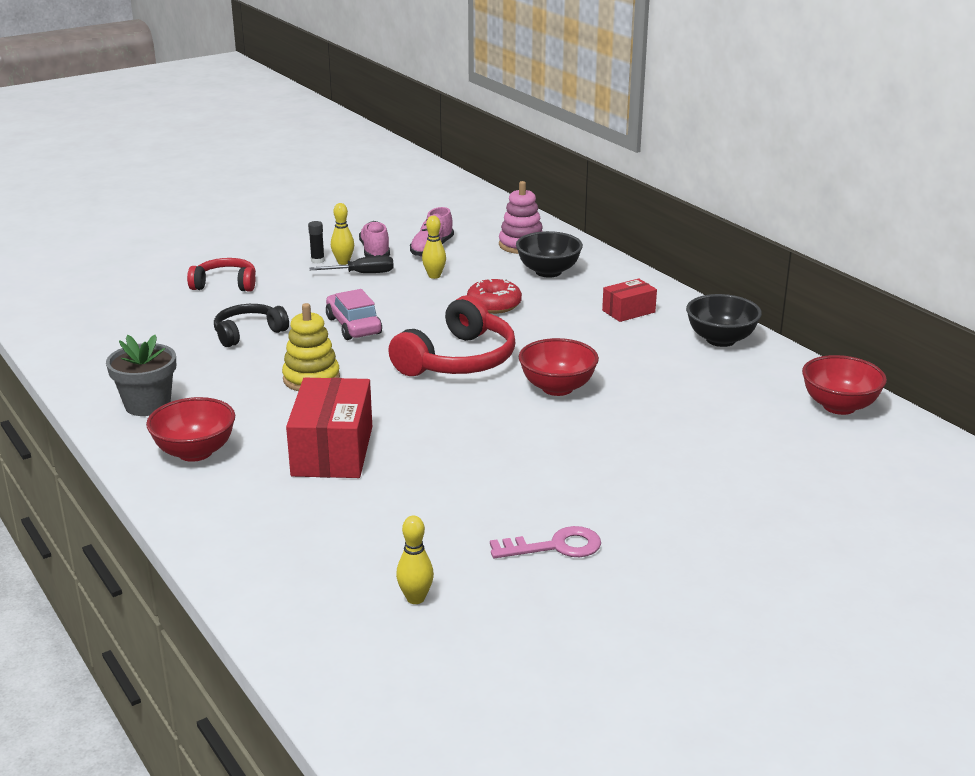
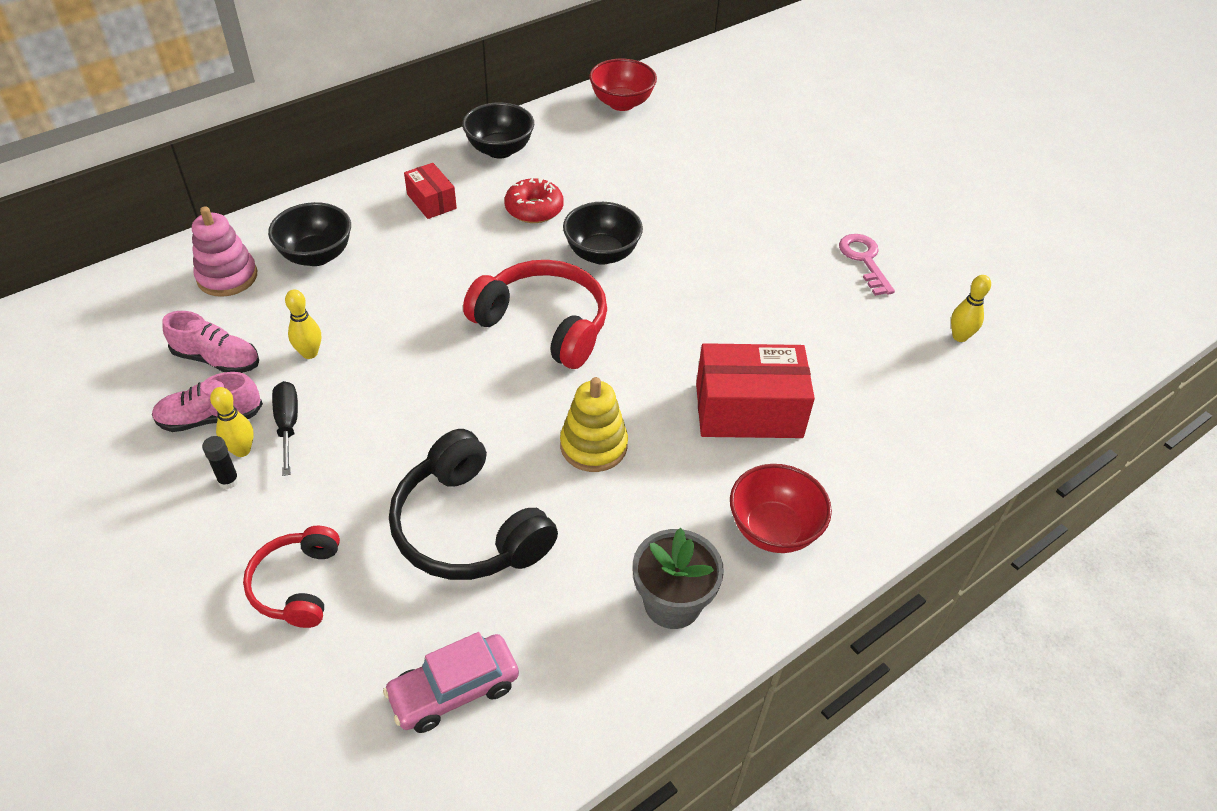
camera: 95 degrees left, 20 degrees up
black headphones [214,304,289,347] -> black headphones [389,429,558,580], size x1.65
pink car [326,289,382,340] -> pink car moved to [383,632,519,733]
red donut [467,279,522,314] -> red donut moved to [504,178,563,223]
red bowl [519,338,599,396] -> black bowl [563,202,643,265]

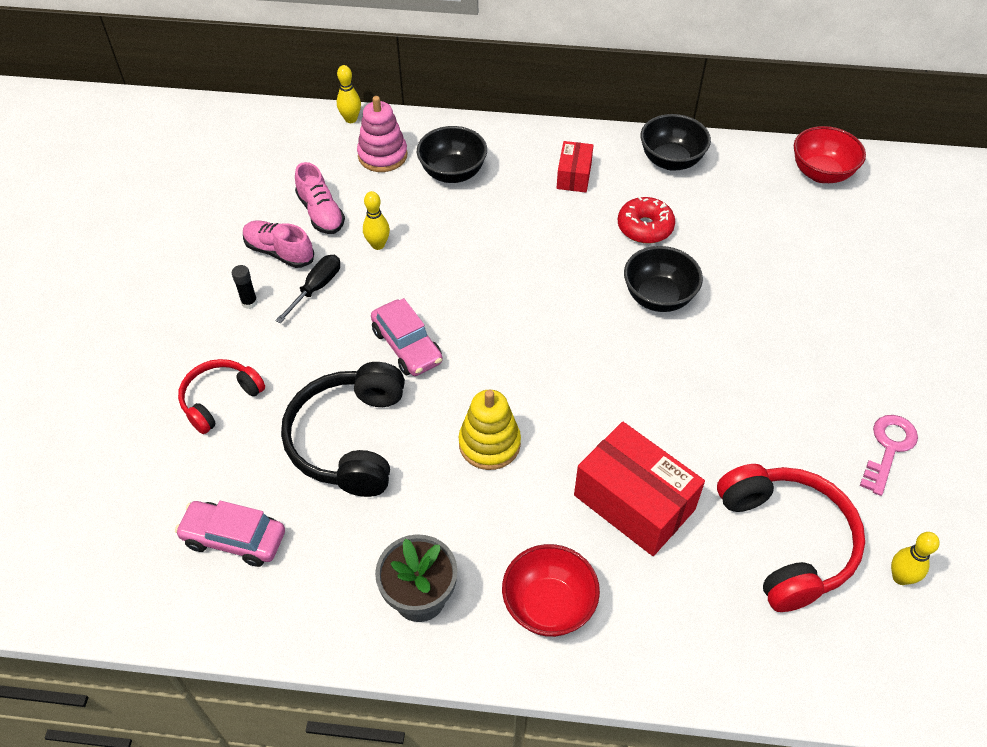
camera: 45 degrees right, 5 degrees up
yellow bowling pin [210,387,254,457] -> yellow bowling pin moved to [337,65,361,123]
red headphones [463,260,607,369] -> red headphones moved to [717,464,865,612]
none -> pink car [371,298,443,376]

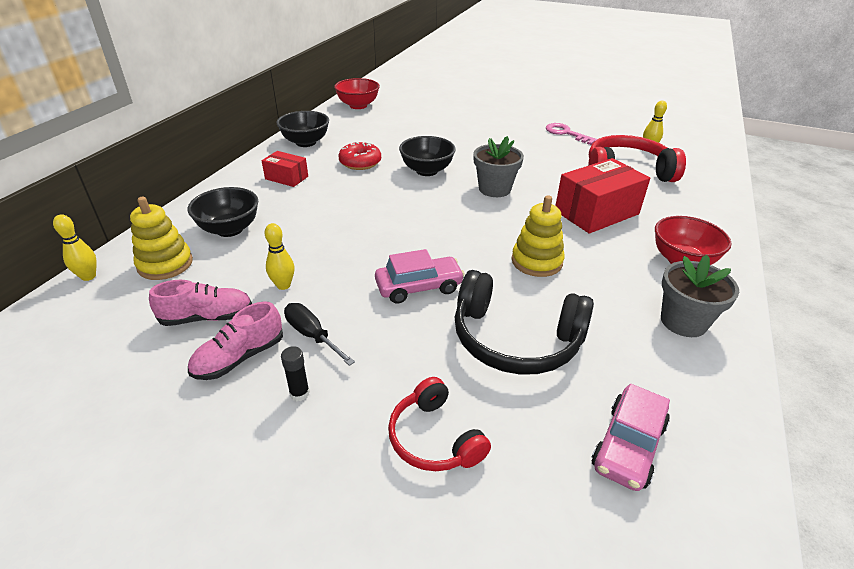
camera: 75 degrees left, 15 degrees down
pink stacking toy [357,96,408,172] -> yellow stacking toy [130,197,193,280]
none -> grey flower pot [473,136,524,197]

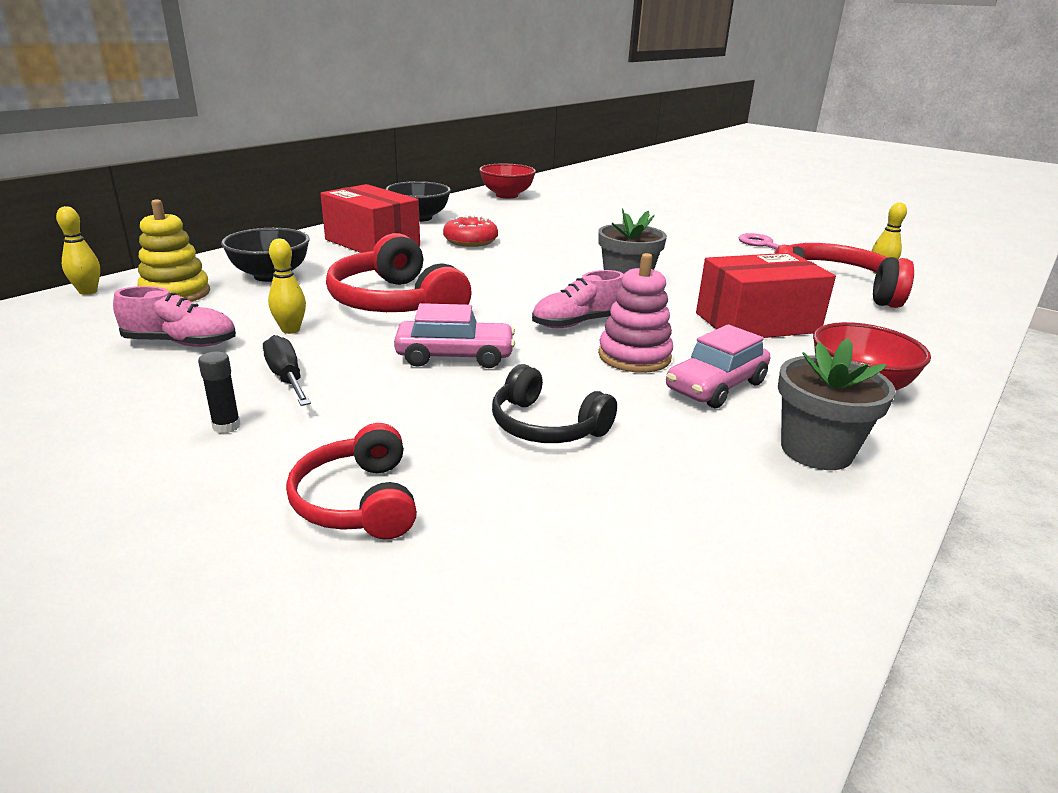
camera: 15 degrees right, 10 degrees down
pink shoe [188,301,283,380] -> pink shoe moved to [532,270,623,328]
red box [262,151,308,187] -> red box [320,184,420,253], size x1.83
black bowl [399,136,456,176] -> none
black headphones [454,270,594,375] -> black headphones [492,364,617,443], size x0.61
yellow stacking toy [512,195,565,277] -> pink stacking toy [598,253,673,373]
pink car [592,384,670,491] -> pink car moved to [666,324,770,408]
none -> red headphones [326,233,472,312]

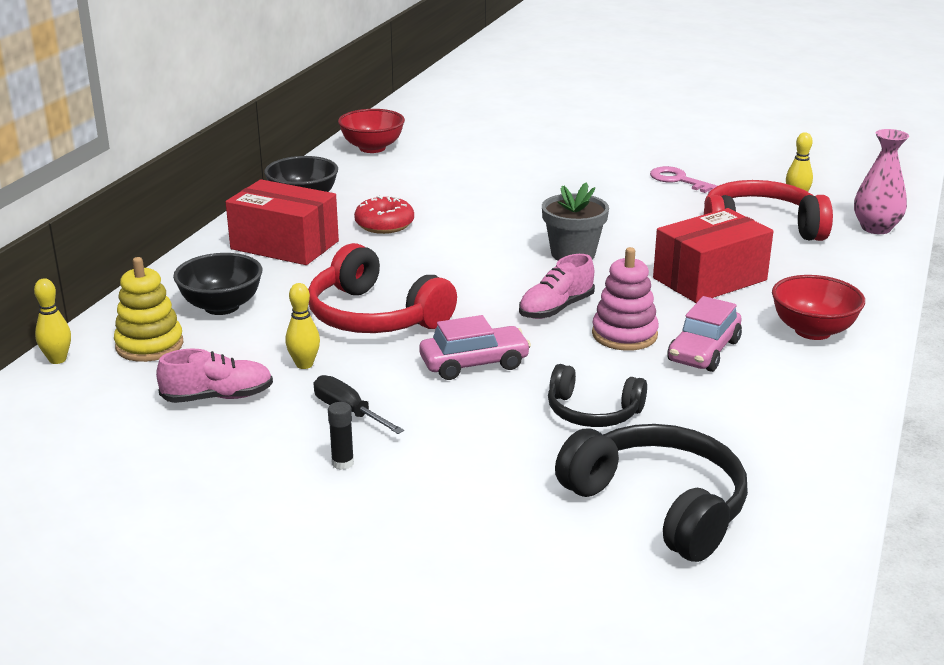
camera: 15 degrees left, 0 degrees up
red headphones [286,423,417,539] -> none
grey flower pot [778,338,896,470] -> none
none -> black headphones [555,424,748,562]
none -> pink vase [854,129,909,234]

